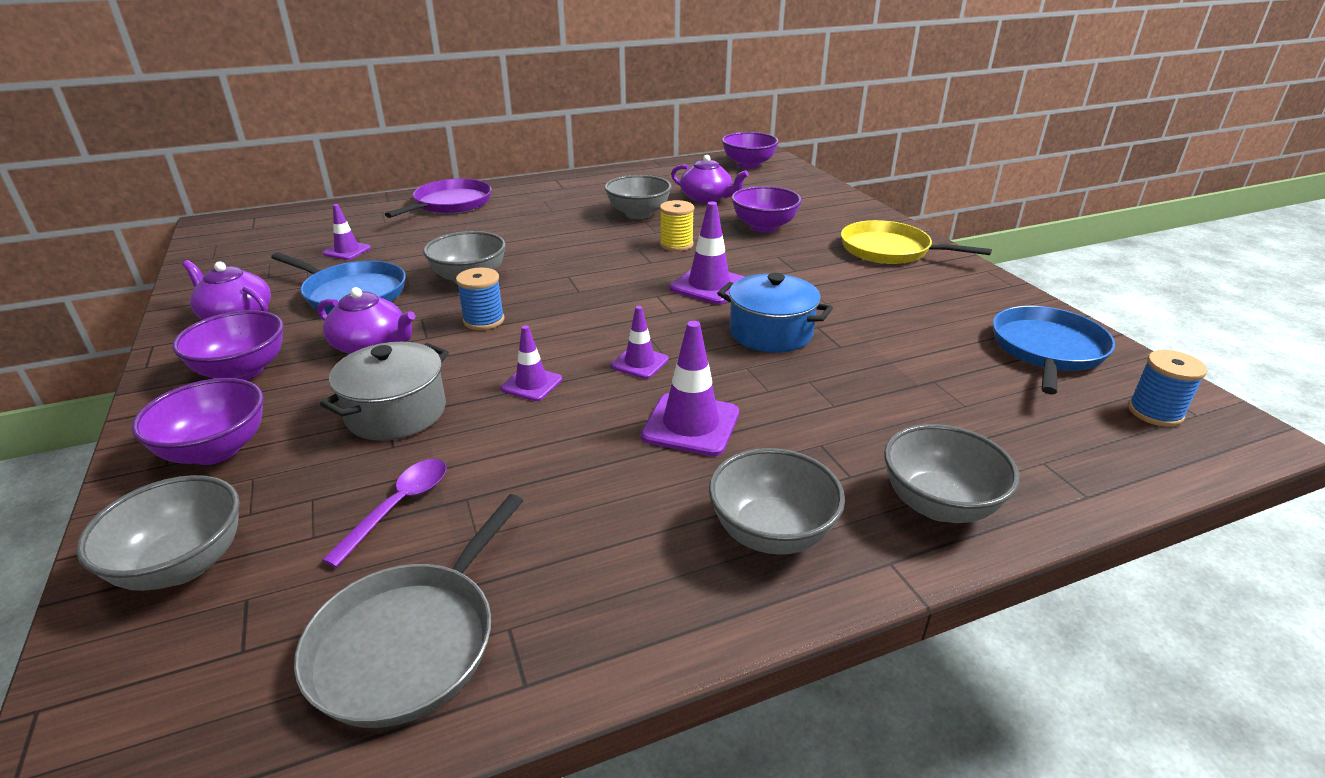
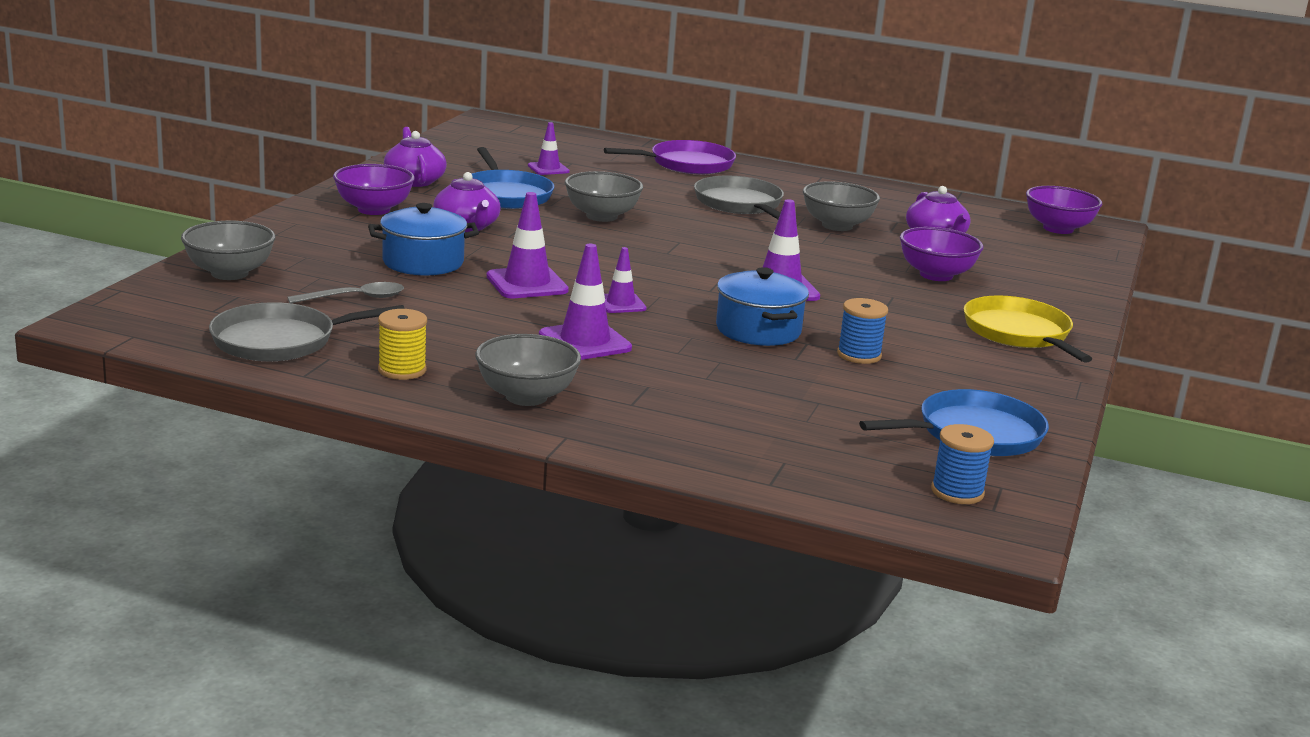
camera: 40 degrees right, 10 degrees down
purple bowl [132,378,264,465] -> none
grey pot [320,342,449,441] -> blue pot [368,203,479,276]
purple spoon [322,459,447,567] -> grey spoon [287,282,404,303]
blue spool [456,267,504,330] -> blue spool moved to [837,298,888,364]
purple traffic cone [501,325,562,401] -> purple traffic cone [487,192,569,298], size x1.63
yellow spool [660,200,694,251] -> yellow spool moved to [378,309,427,380]
grey bowl [884,424,1020,523] -> none
none -> grey pan [694,176,784,219]

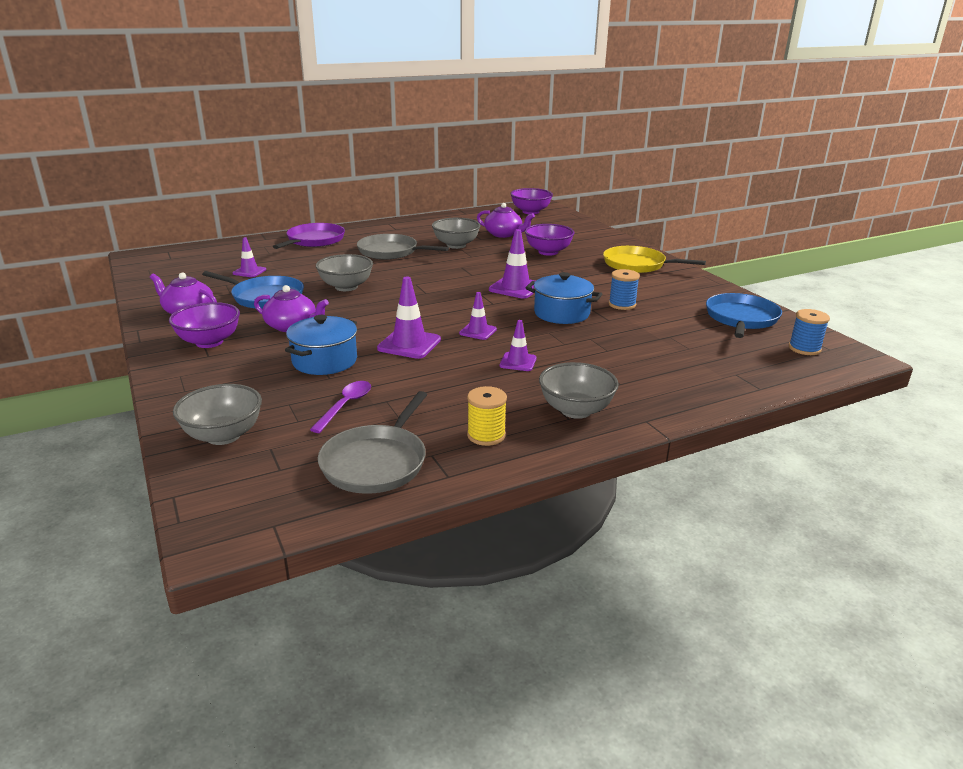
camera: 45 degrees left, 5 degrees up
grey spoon [287,282,404,303] -> purple spoon [310,381,371,433]
purple traffic cone [539,244,632,360] -> purple traffic cone [500,320,536,371], size x0.61

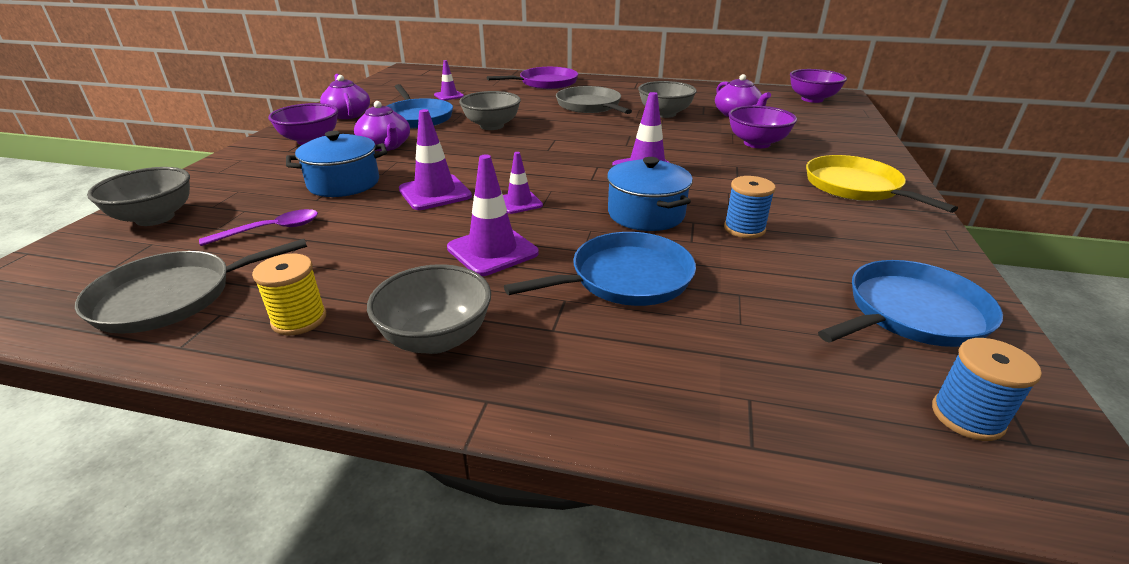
camera: 40 degrees right, 5 degrees up
purple traffic cone [500,320,536,371] -> purple traffic cone [447,155,539,276], size x1.63
none -> blue pan [504,232,696,306]

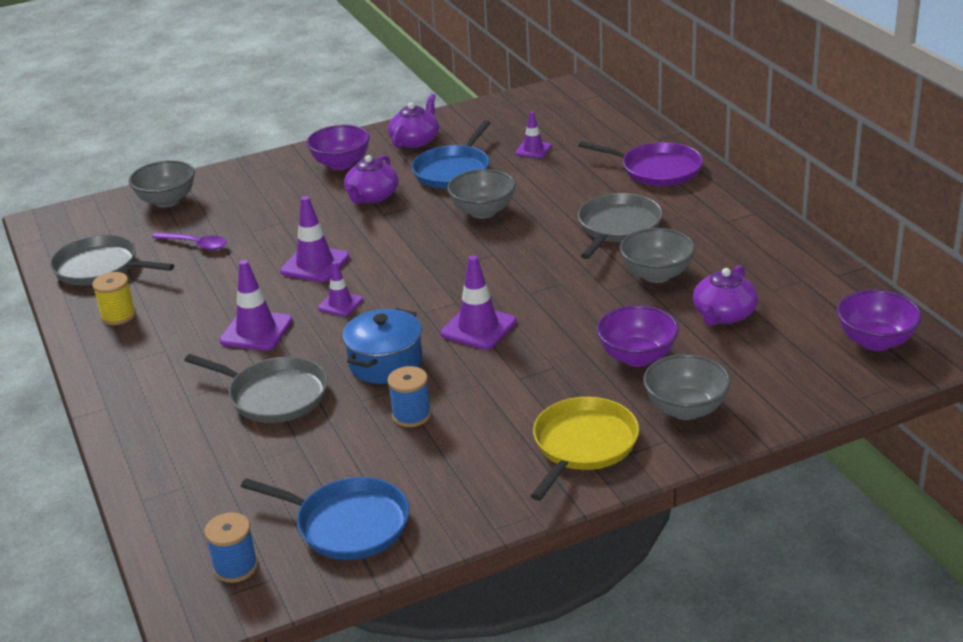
camera: 55 degrees right, 0 degrees up
blue pot [286,131,387,197] -> none
grey bowl [367,264,491,354] -> grey bowl moved to [643,354,731,420]
blue pan [504,232,696,306] -> grey pan [184,354,328,423]

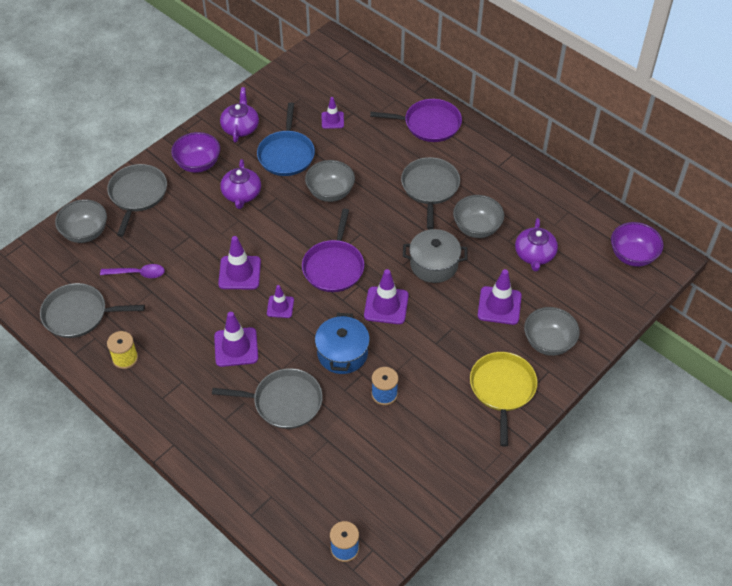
camera: 25 degrees left, 20 degrees up
blue pan [241,477,409,560] -> none
purple bowl [596,305,679,367] -> purple traffic cone [478,269,522,325]
none -> grey pan [107,164,167,237]
none -> purple pan [302,209,364,292]
none -> grey pot [403,229,468,283]

